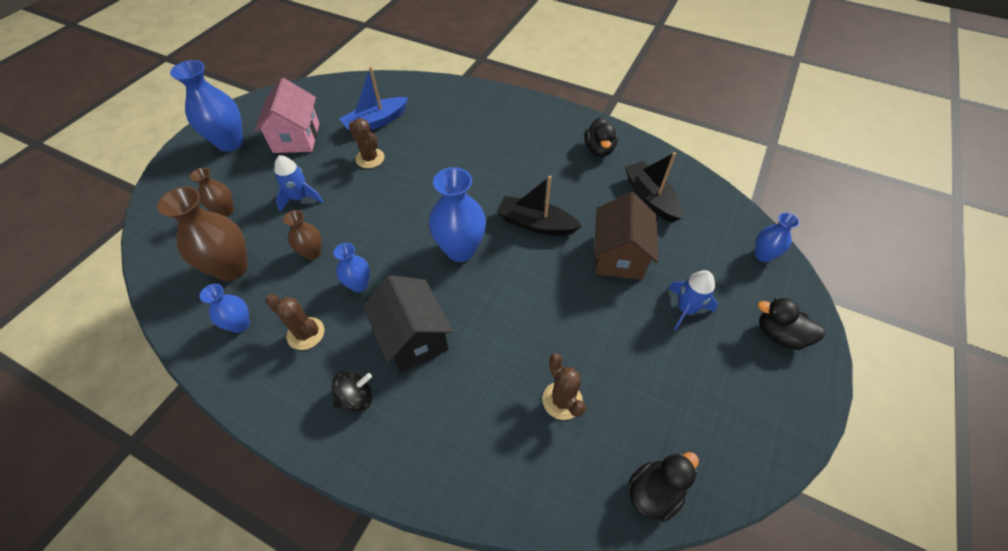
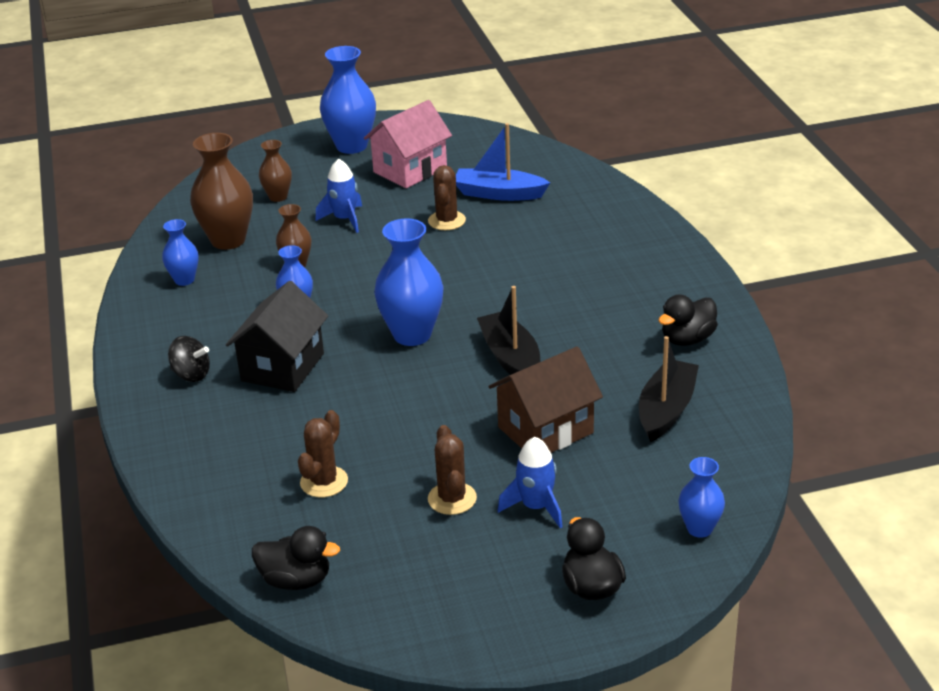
camera: 50 degrees right, 20 degrees down
brown cactus [266,294,324,350] -> brown cactus moved to [428,425,477,515]

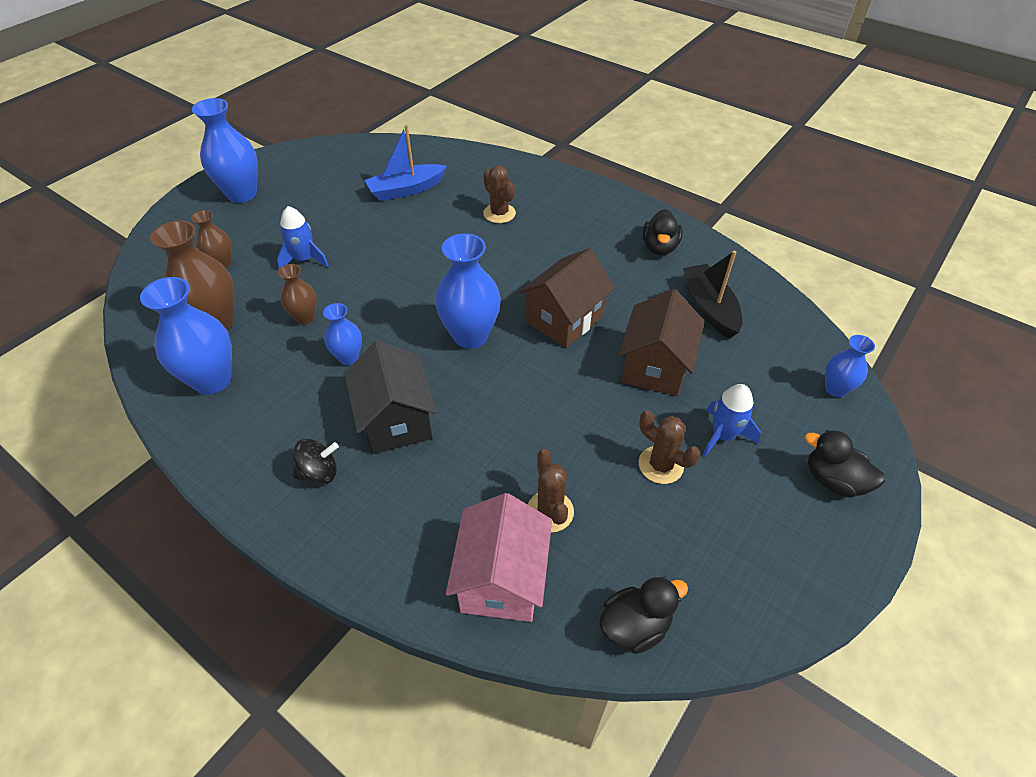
camera: 40 degrees left, 15 degrees up
blue vase [162,219,199,286] -> blue vase [140,277,232,395], size x1.79
pink house [364,100,452,188] -> pink house moved to [446,493,552,622]
brown cactus [428,165,466,230] -> brown cactus moved to [483,165,516,223]
black boat [477,286,540,375] -> brown house [519,248,615,348]

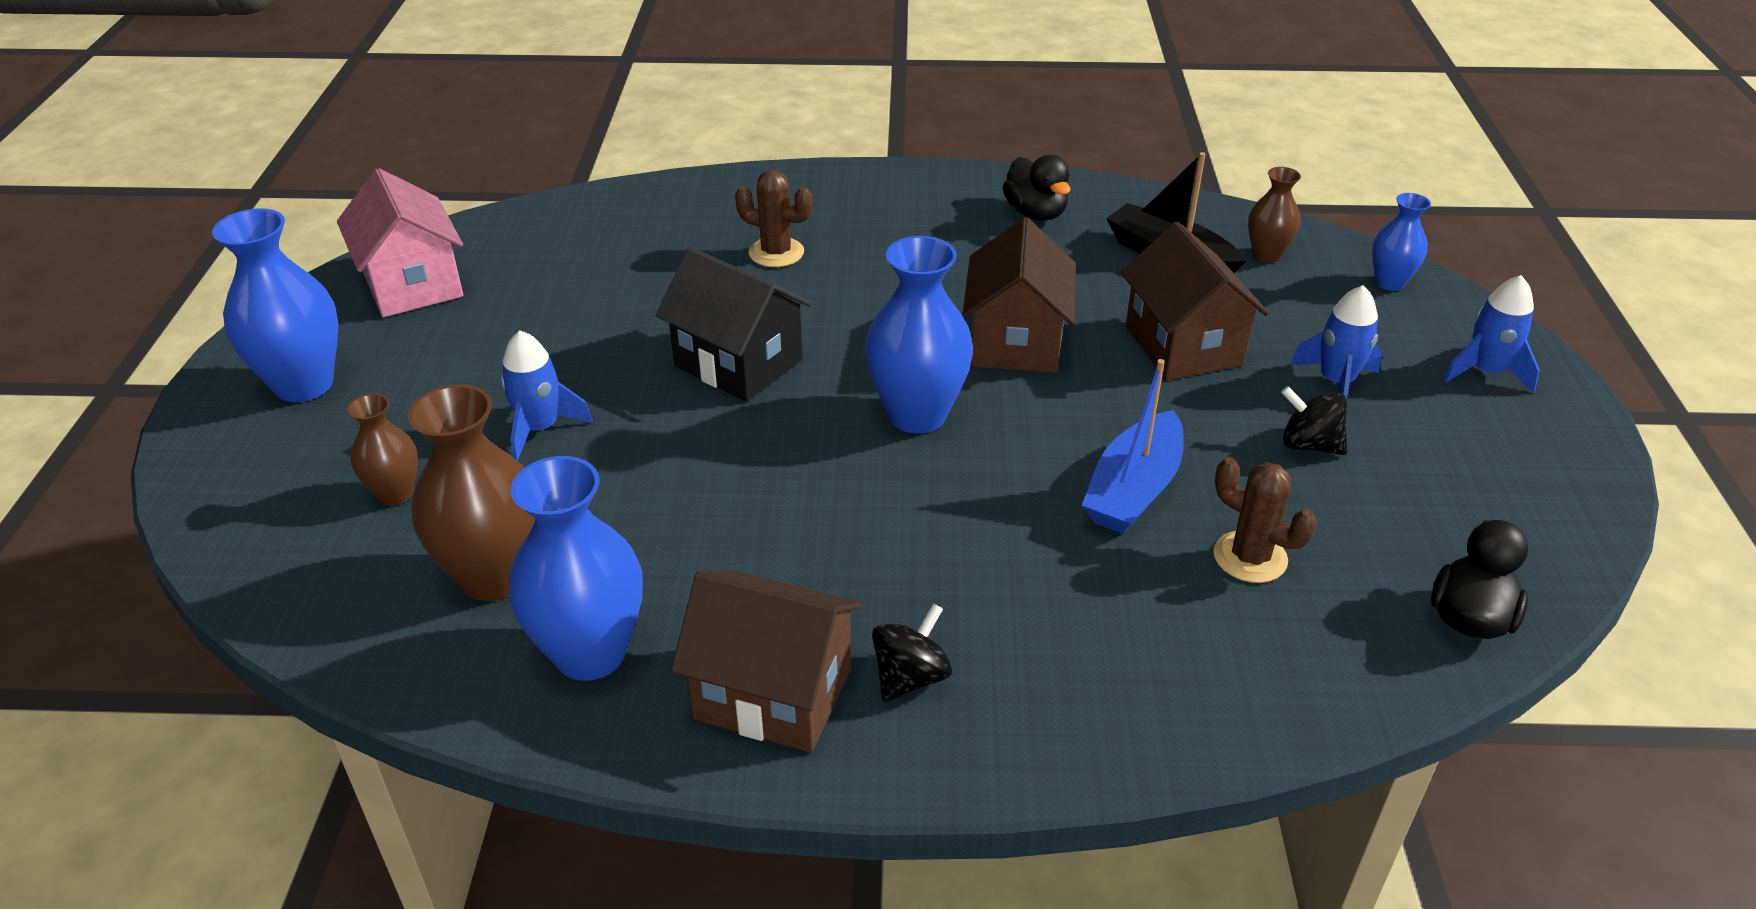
camera: 35 degrees left, 10 degrees down
brown vase [278,264,317,325] -> brown vase moved to [1248,167,1301,263]
blue vase [323,303,362,365] -> none
black house [344,340,437,454] -> black house moved to [655,247,812,402]
blue boat [365,125,447,201] -> blue boat moved to [1081,359,1184,534]
pink house [446,493,552,622] -> pink house moved to [337,168,463,317]
brown cactus [639,410,701,484] -> black spinning top [1281,386,1347,455]
black duck [805,430,885,498] -> blue rocket [1443,275,1540,393]
none -> brown house [671,570,862,753]

